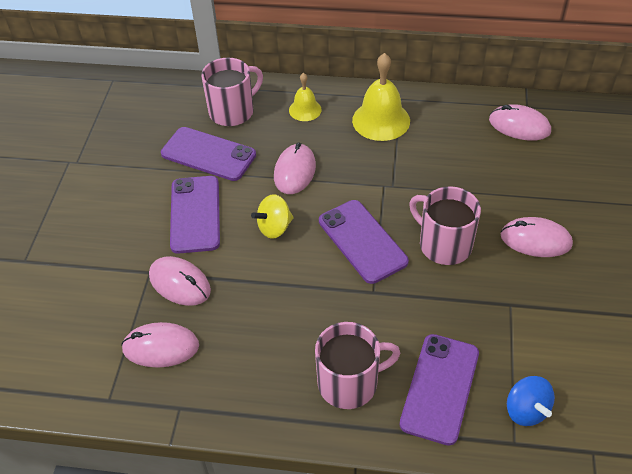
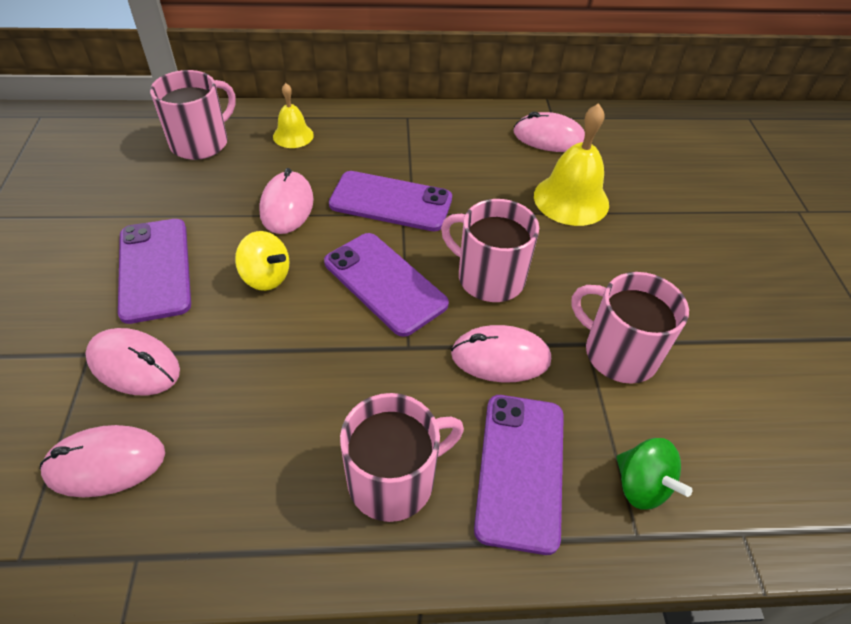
camera: 15 degrees left, 0 degrees up
purple phone [161,127,256,181] -> purple phone moved to [329,171,452,231]
yellow spinning top [251,194,294,239] -> yellow spinning top turned 105 degrees counterclockwise [235,231,290,291]
yellow bell [352,53,410,141] -> yellow bell moved to [534,103,609,226]
pink mouse [500,217,573,257] -> pink mouse moved to [451,325,551,382]
blue spinning top [507,376,555,426] -> green spinning top [616,438,693,510]
none -> pink mug [571,272,689,384]

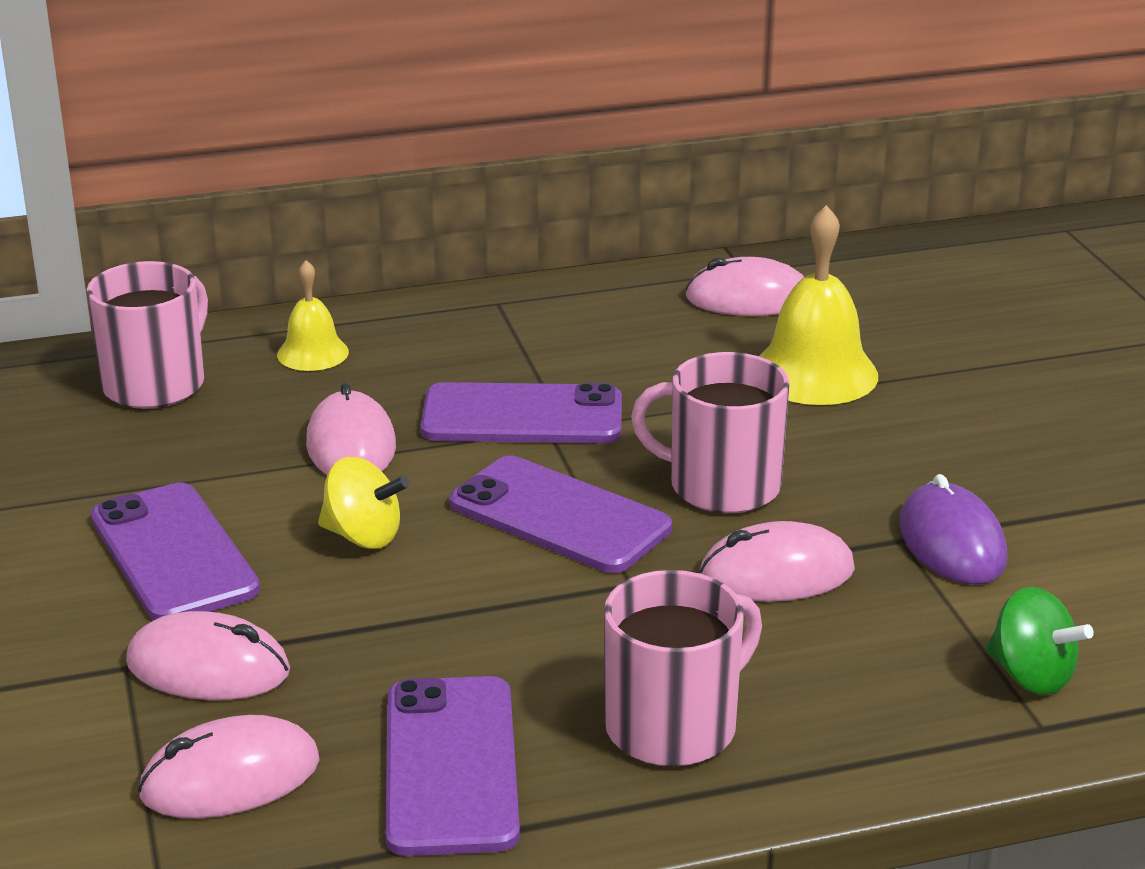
camera: 10 degrees left, 20 degrees down
purple phone [474,395,564,555] -> purple phone moved to [385,676,520,856]
pink mug [571,272,689,384] -> purple mouse [899,474,1007,584]

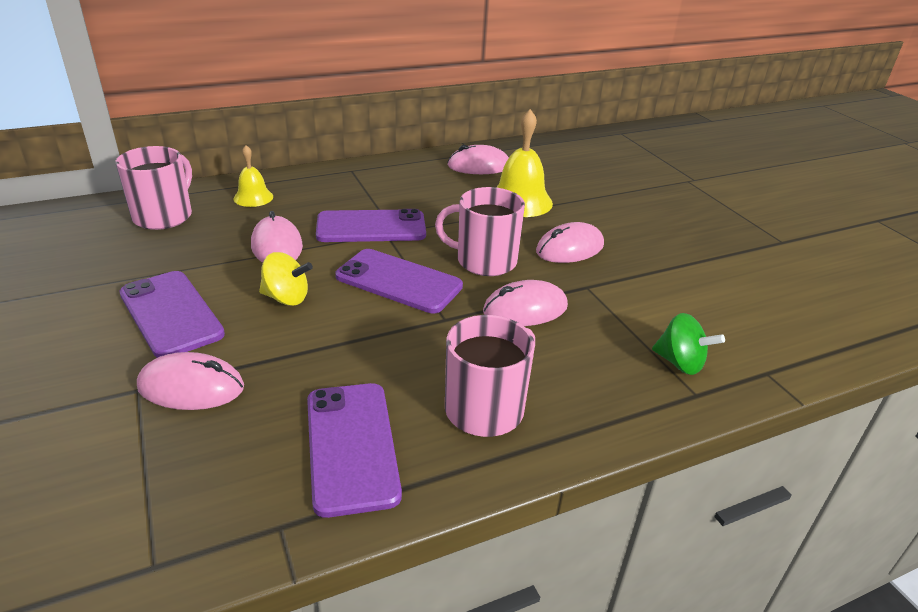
camera: 10 degrees left, 5 degrees up
pink mouse [138,715,319,819] -> pink mouse moved to [536,222,604,263]
purple mouse [899,474,1007,584] -> none

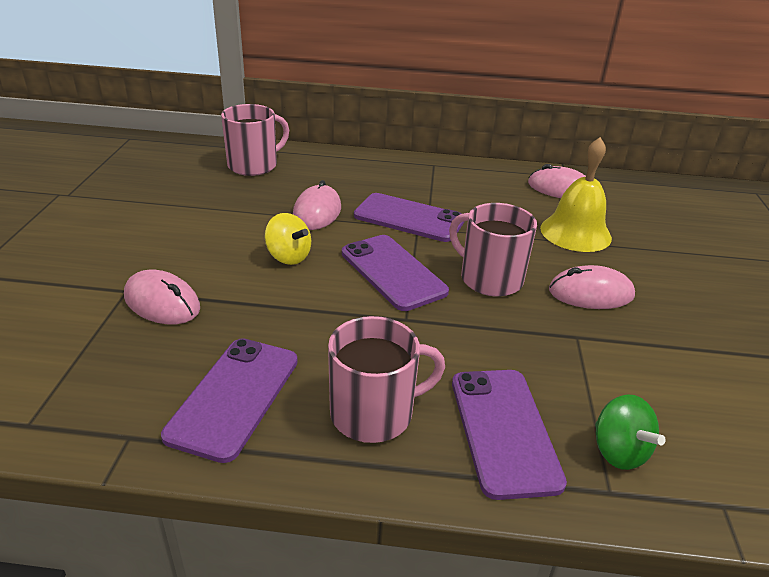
camera: 30 degrees right, 0 degrees up
purple phone [120,271,225,358] -> purple phone moved to [452,370,567,500]
yellow bell [234,145,273,207] -> none
pink mouse [483,280,568,326] -> none

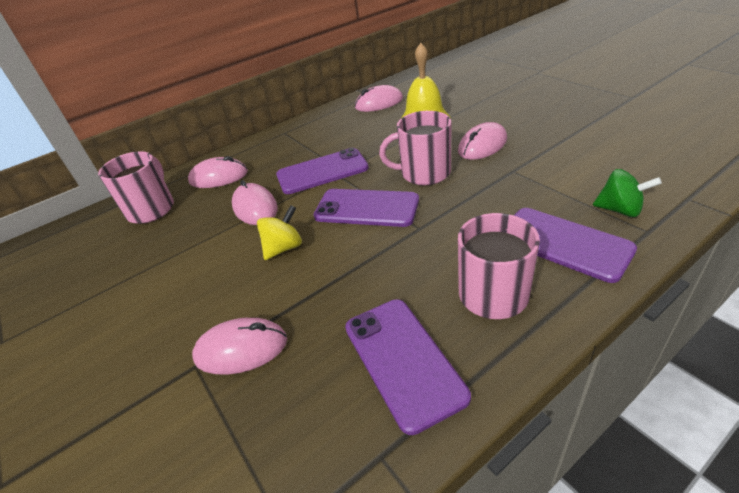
camera: 35 degrees left, 5 degrees up
yellow spinning top [265,213,311,265] -> yellow spinning top turned 45 degrees counterclockwise [257,205,302,260]
none -> pink mouse [188,156,248,188]

